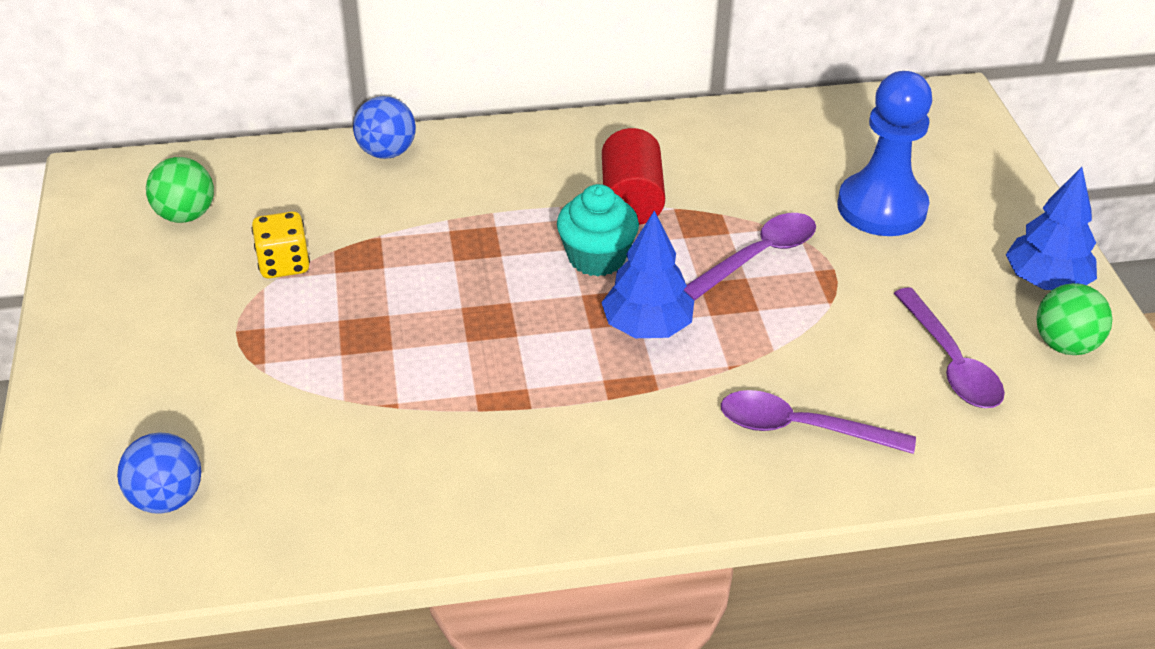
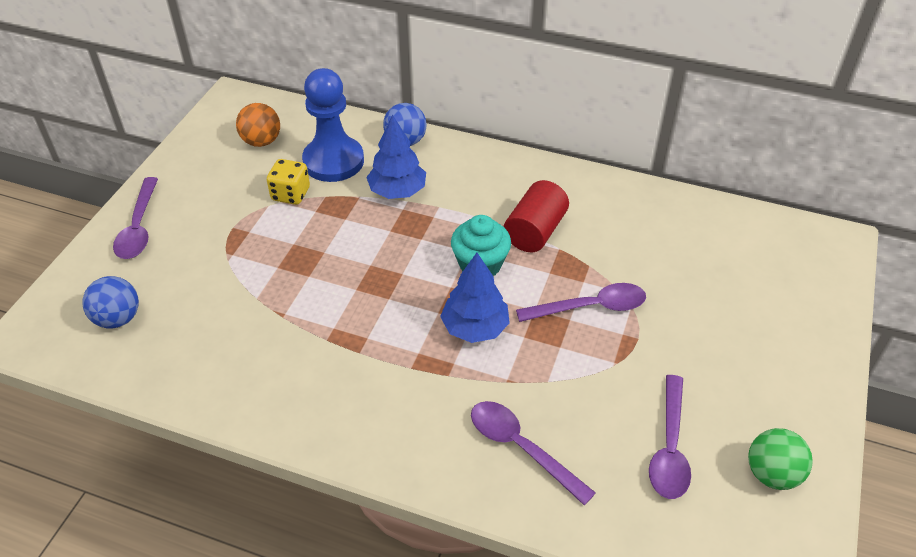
camera: 30 degrees right, 5 degrees up
green ball [146,157,214,223] -> orange ball [236,103,280,147]
blue pawn [837,71,932,236] -> blue pawn moved to [302,68,364,182]
blue tree [1006,167,1097,290] -> blue tree moved to [366,115,426,199]
none -> purple spoon [113,177,158,259]

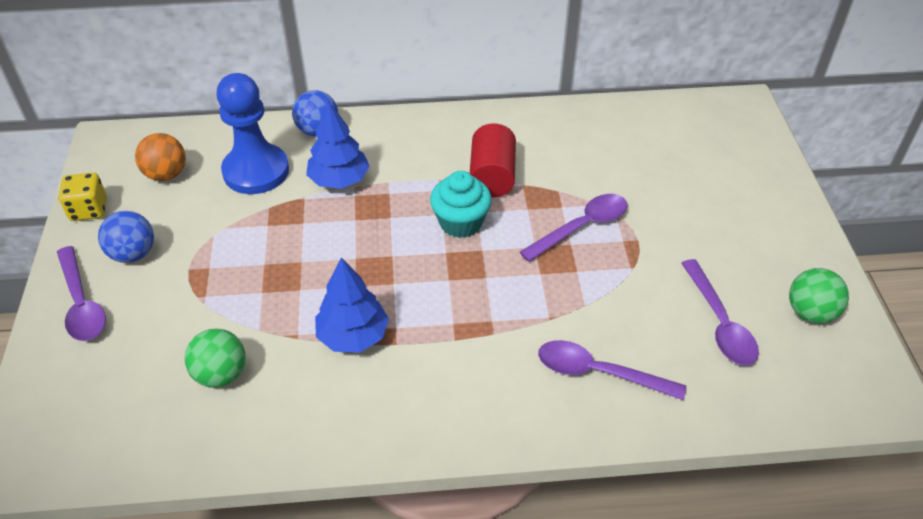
camera: 25 degrees left, 0 degrees up
blue ball [82,276,139,329] -> blue ball moved to [98,211,154,263]
yellow dice [267,159,310,205] -> yellow dice moved to [59,172,106,221]
blue tree [440,253,510,343] -> blue tree moved to [315,258,389,352]
none -> green ball [185,328,246,388]

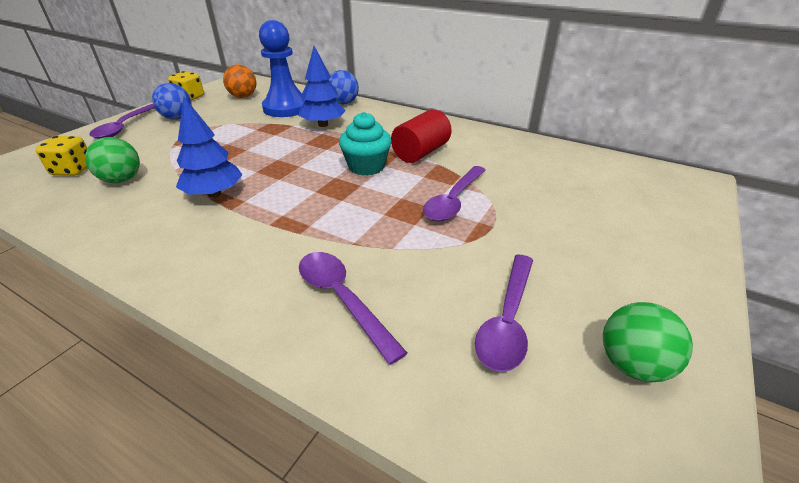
camera: 35 degrees right, 10 degrees down
purple spoon [520,194,627,262] -> purple spoon turned 120 degrees clockwise [423,166,486,221]
none -> yellow dice [35,136,88,176]

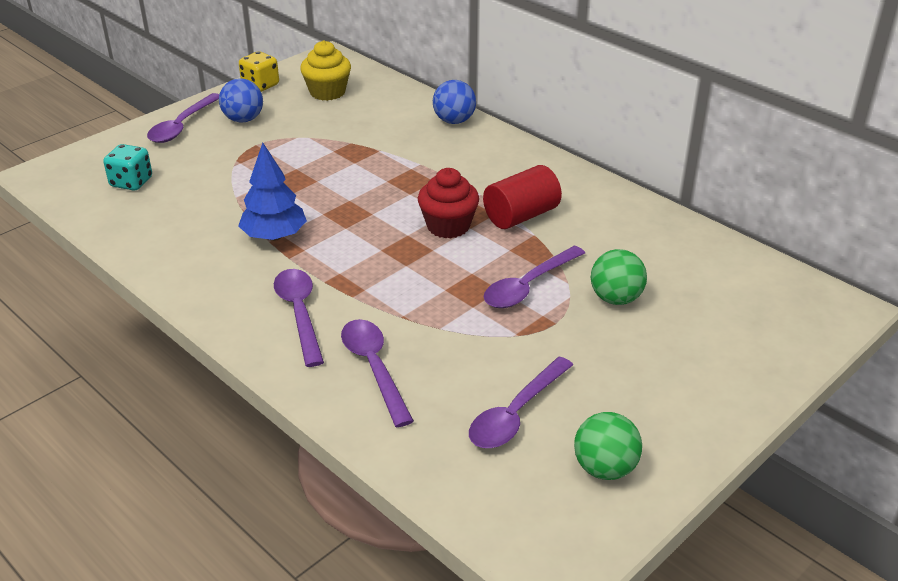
camera: 15 degrees right, 0 degrees up
yellow dice [35,136,88,176] -> turquoise dice [103,144,152,191]
green ball [85,137,140,183] -> green ball moved to [591,249,647,305]
orange ball [223,65,256,98] -> yellow cupcake [300,41,351,101]
blue pawn [259,20,306,117] -> none
blue tree [298,46,346,127] -> none
turquoise cupcake [339,112,392,176] -> red cupcake [418,168,479,238]
none -> purple spoon [274,269,324,367]

